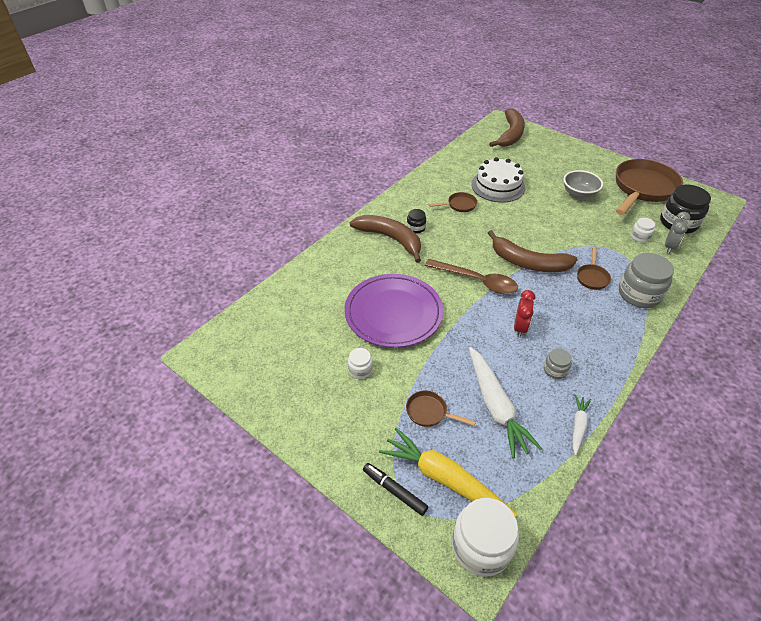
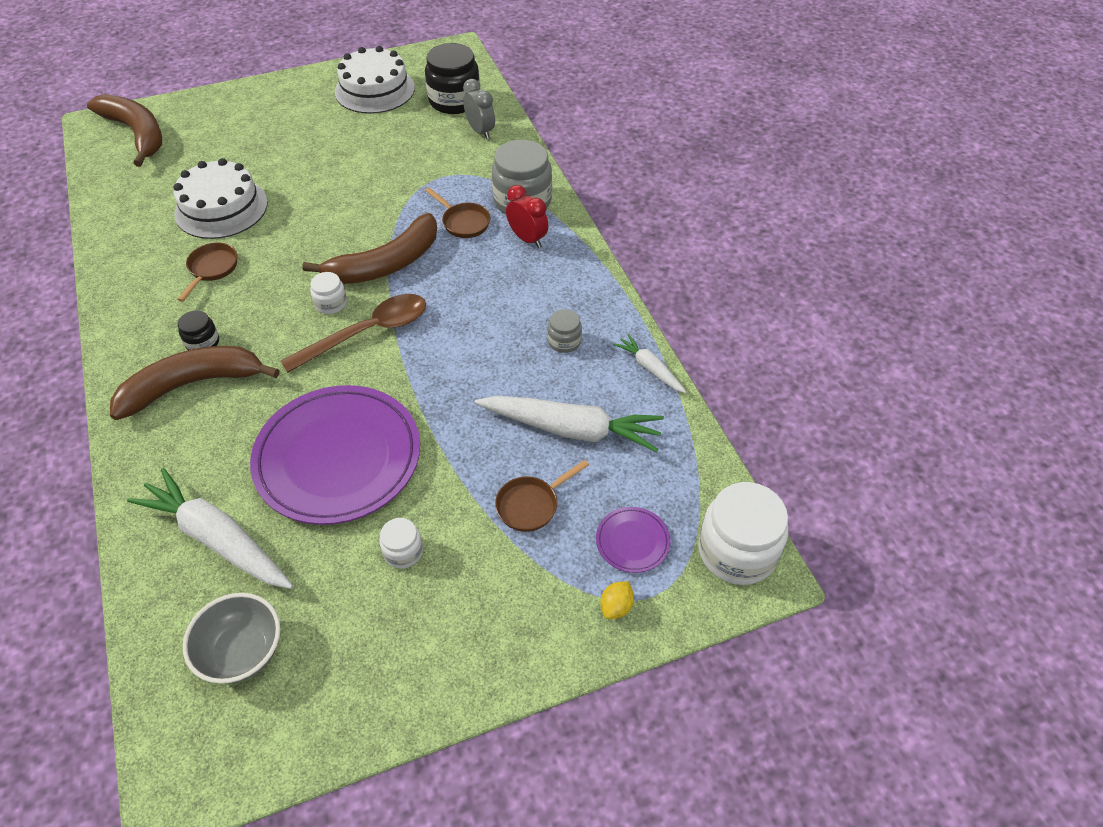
camera: 60 degrees left, 5 degrees up
black marker [363,463,428,516] -> yellow lemon [600,581,634,619]
yellow carrot [379,428,517,517] -> purple plate [596,507,670,573]
red clock [514,290,535,338] -> red clock moved to [506,185,548,248]
grey bowl [563,170,603,199] -> grey bowl moved to [183,593,280,684]
brown pan [616,159,683,215] -> white cake [335,46,415,114]
white jar [631,218,655,243] -> white jar moved to [310,272,347,314]
none -> white carrot [127,468,293,589]

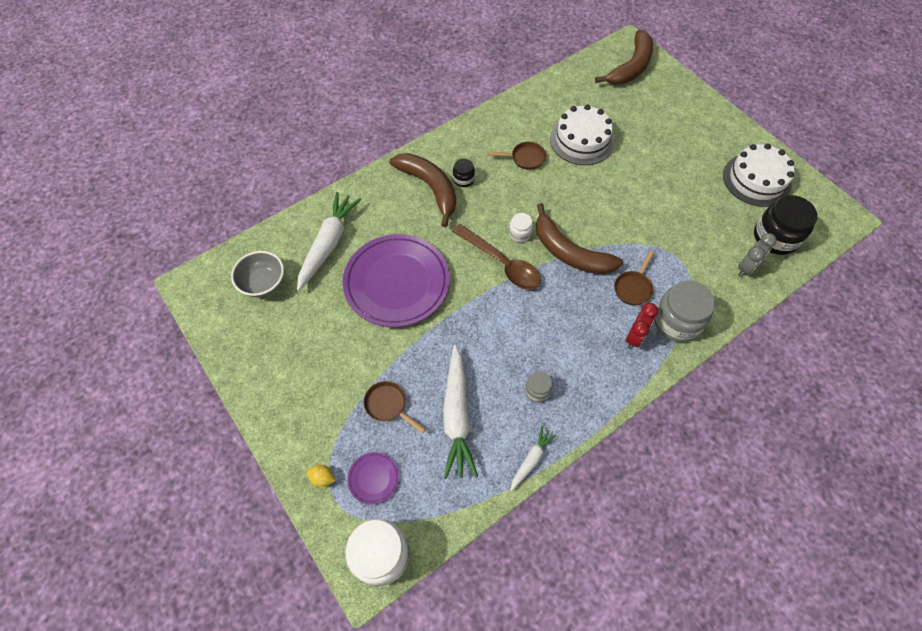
camera: 75 degrees right, 10 degrees up
white jar [379,518,423,569] -> none

